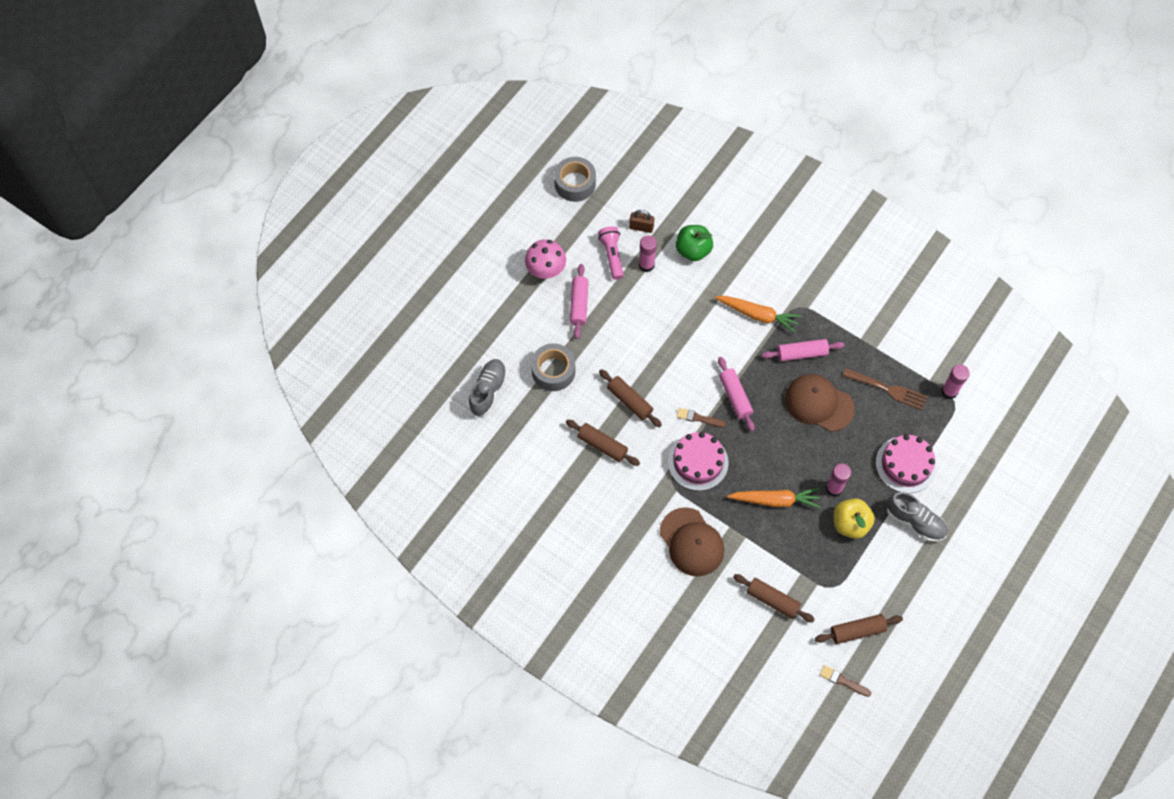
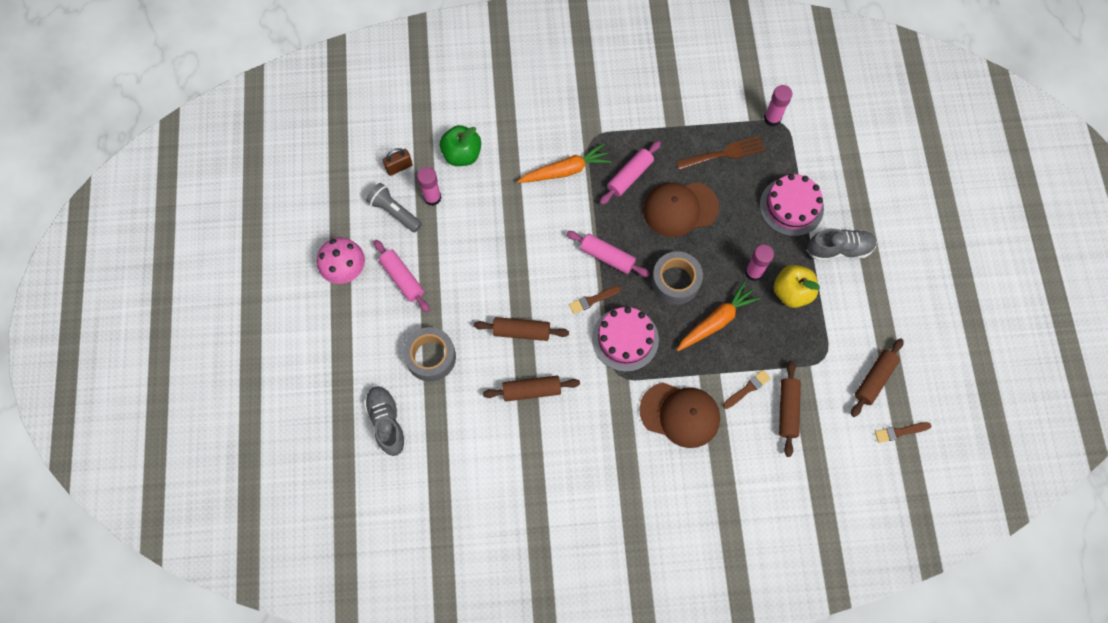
camera: 40 degrees left, 5 degrees up
grey tape [554,157,596,202] -> grey tape moved to [651,251,703,305]
pink flashlight [598,226,624,280] -> grey flashlight [366,183,422,232]
brown rolling pin [733,574,815,622] -> brown rolling pin turned 75 degrees counterclockwise [779,361,801,457]
none -> brown brush [723,370,771,409]

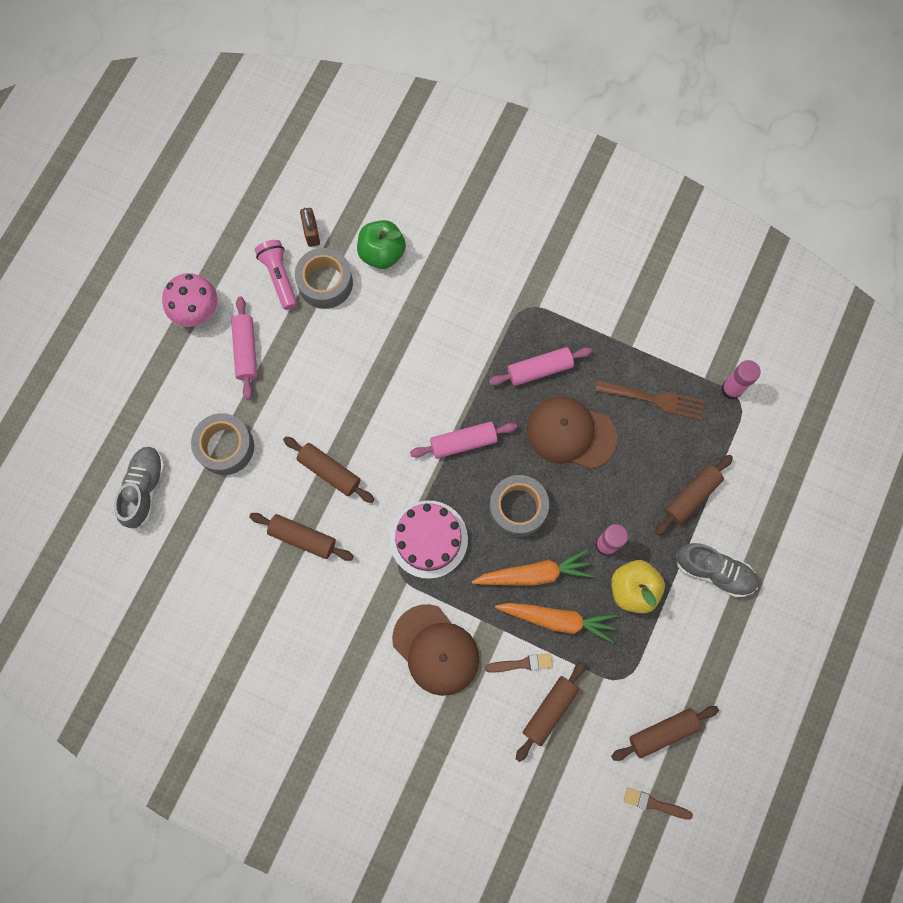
camera: 30 degrees right, 5 degrees up
grey flashlight [366,183,422,232] -> pink flashlight [255,240,297,310]
brown padlock [383,148,413,176] -> brown padlock turned 75 degrees clockwise [300,208,320,247]
pink glue stick [417,167,441,206] -> grey tape [295,248,353,309]
orange carrot [517,143,612,183] -> orange carrot moved to [495,603,617,643]
pink rolling pin [566,231,650,277] -> pink rolling pin turned 75 degrees counterclockwise [410,422,517,459]
brown brush [569,286,621,314] -> none
pink cake [760,174,824,236] -> brown rolling pin [655,455,733,536]

